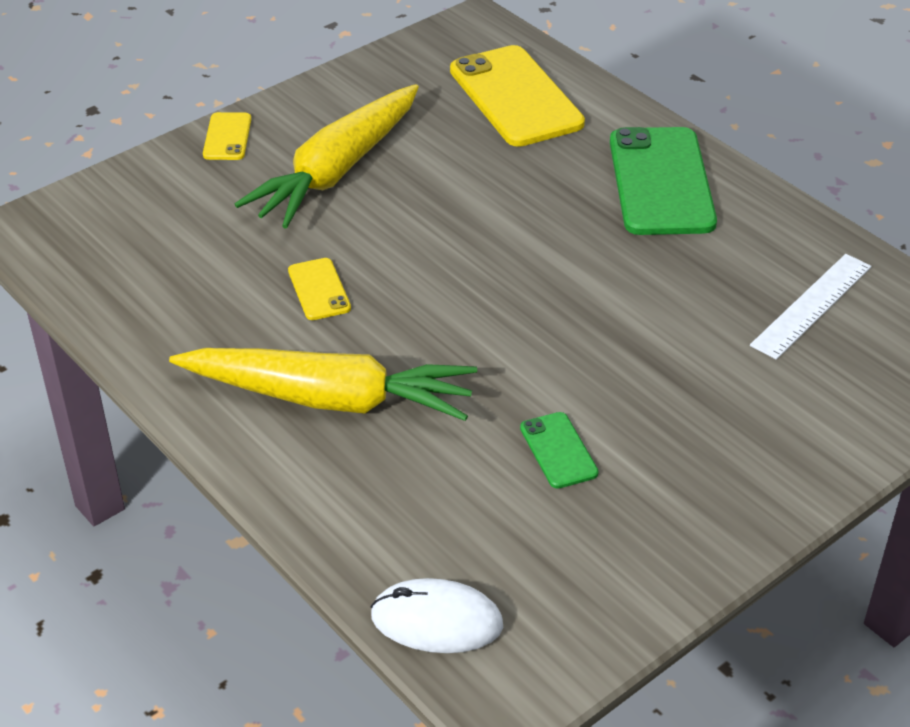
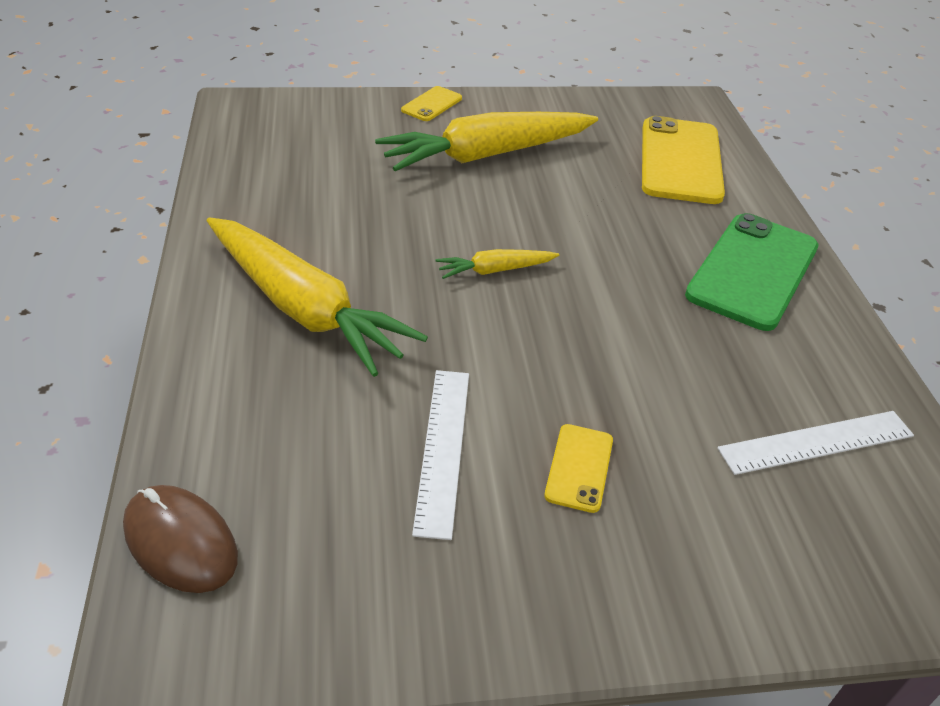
camera: 30 degrees right, 0 degrees up
yellow phone [288,258,351,320] -> yellow phone moved to [544,424,613,513]
white mouse [371,578,503,653] -> brown mouse [123,485,238,593]
green phone [520,412,599,489] -> white ruler [412,370,469,540]
none -> yellow carrot [436,249,559,279]

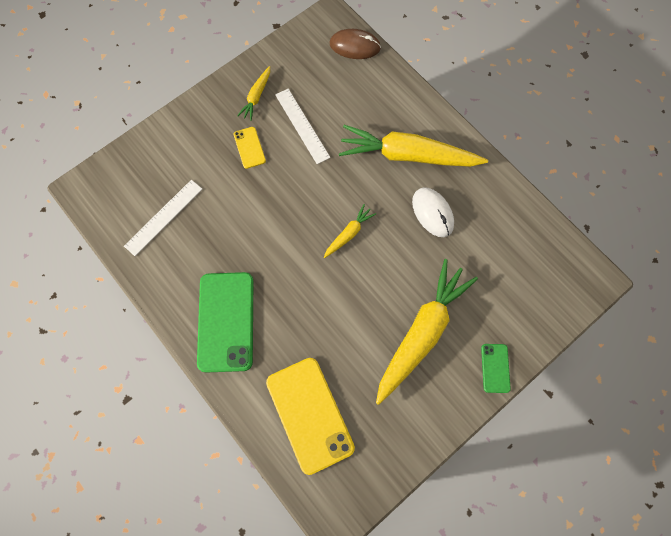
camera: 150 degrees right, 30 degrees up
yellow phone [401,86,462,121] -> green phone [481,344,511,393]
none -> yellow carrot [237,66,270,121]
none -> white mouse [412,187,454,237]

